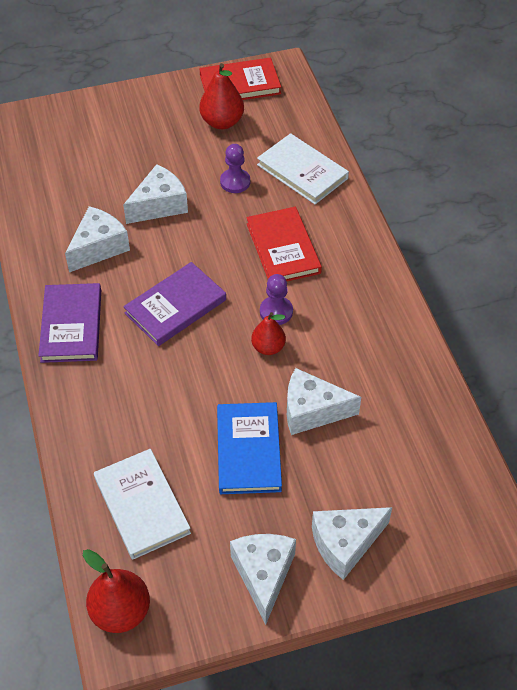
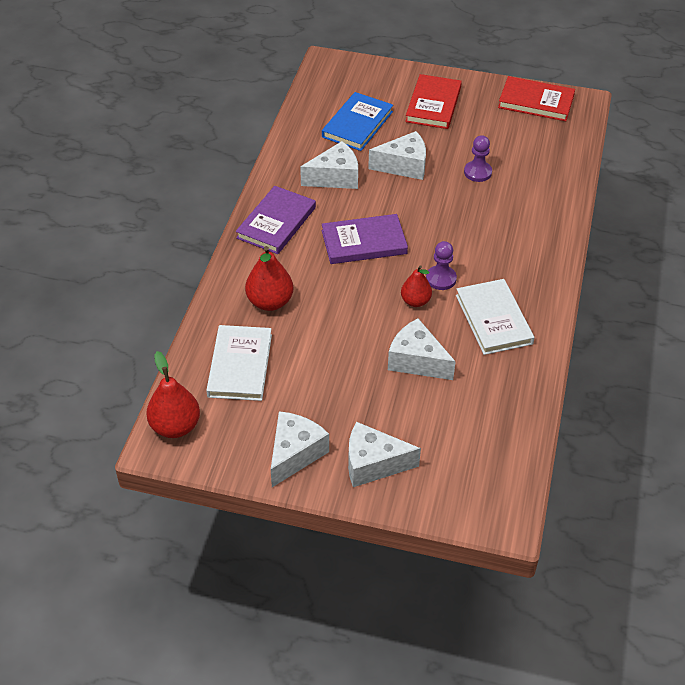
camera: 30 degrees right, 5 degrees down
red pear [199,63,244,129] -> red pear moved to [245,246,294,311]
blue book [217,402,282,494] -> blue book moved to [322,92,393,151]
red book [246,207,322,281] -> red book moved to [405,74,462,129]
white book [257,133,349,204] -> white book moved to [456,279,534,355]

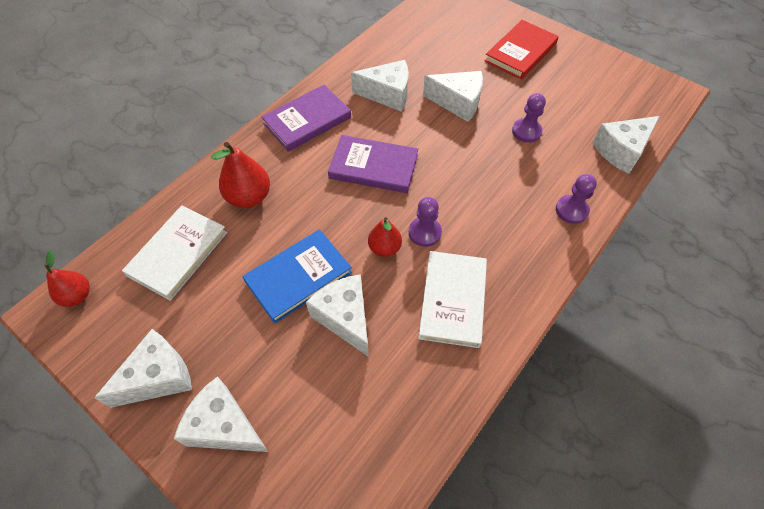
camera: 25 degrees right, 10 degrees up
red pear [146,351,200,438] -> red pear [44,250,90,307], size x0.65
blue book [322,92,393,151] -> blue book moved to [243,229,352,323]
red book [498,76,575,121] -> none
none -> purple pawn [556,174,597,224]
none -> white cheese [592,116,660,174]

